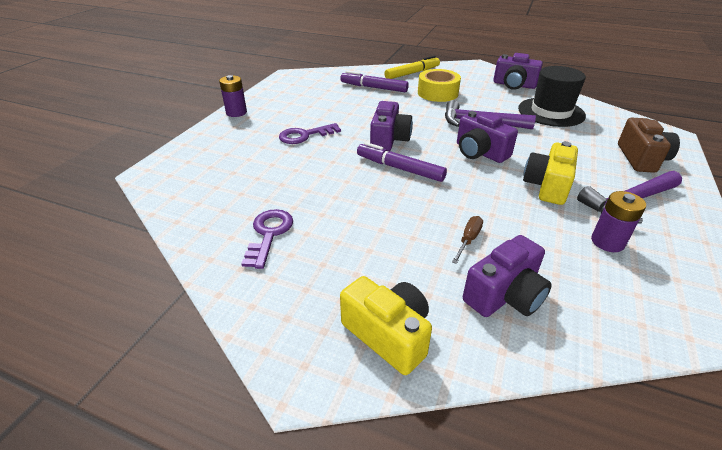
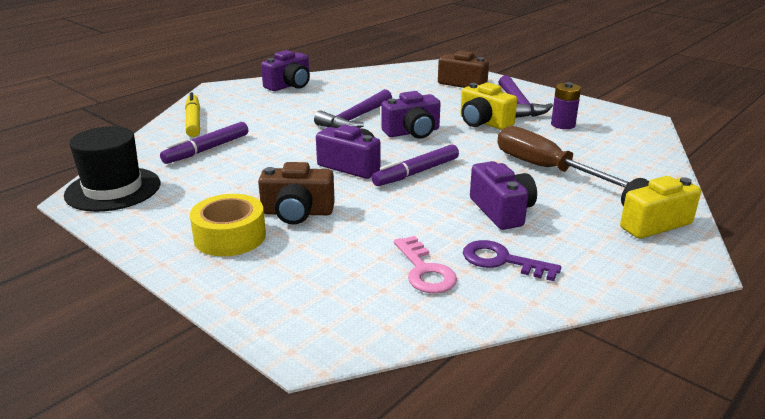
camera: 70 degrees left, 10 degrees down
purple battery [219,75,247,117] -> none
purple key [279,123,341,144] -> brown camera [258,162,335,224]
yellow tape [418,69,461,102] -> yellow tape moved to [190,194,266,256]
brown screwdriver [452,216,483,264] -> brown screwdriver [497,126,630,188], size x2.38
purple camera [463,235,552,317] -> purple camera moved to [470,161,537,230]
black hat [518,66,586,127] -> black hat moved to [64,126,160,212]
none -> pink key [394,236,457,293]

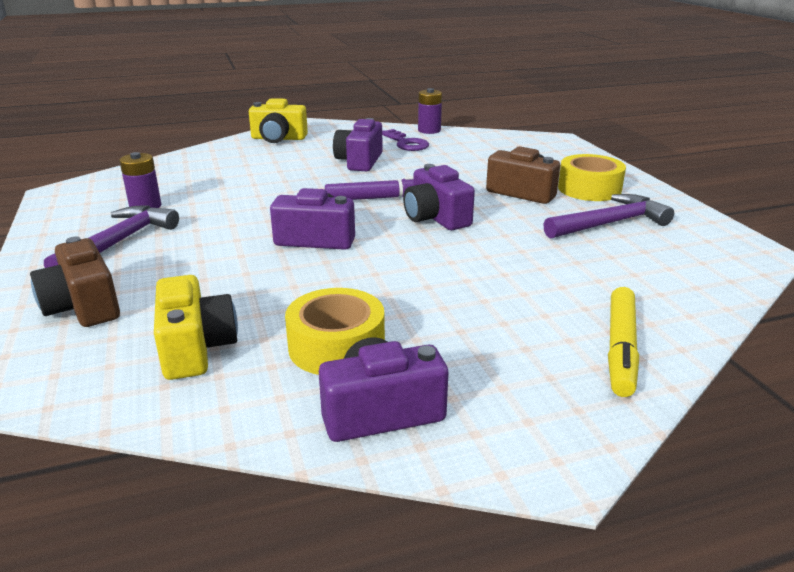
camera: 150 degrees left, 0 degrees up
black hat [64,126,160,212] -> none
purple marker [160,122,248,164] -> none
purple hammer [314,89,392,128] -> purple hammer moved to [543,194,674,239]
pink key [394,236,457,293] -> none
yellow camera [460,82,517,130] -> yellow camera moved to [154,275,238,380]
brown screwdriver [497,126,630,188] -> none
none -> yellow tape [285,288,385,375]
none -> purple battery [418,88,442,134]

